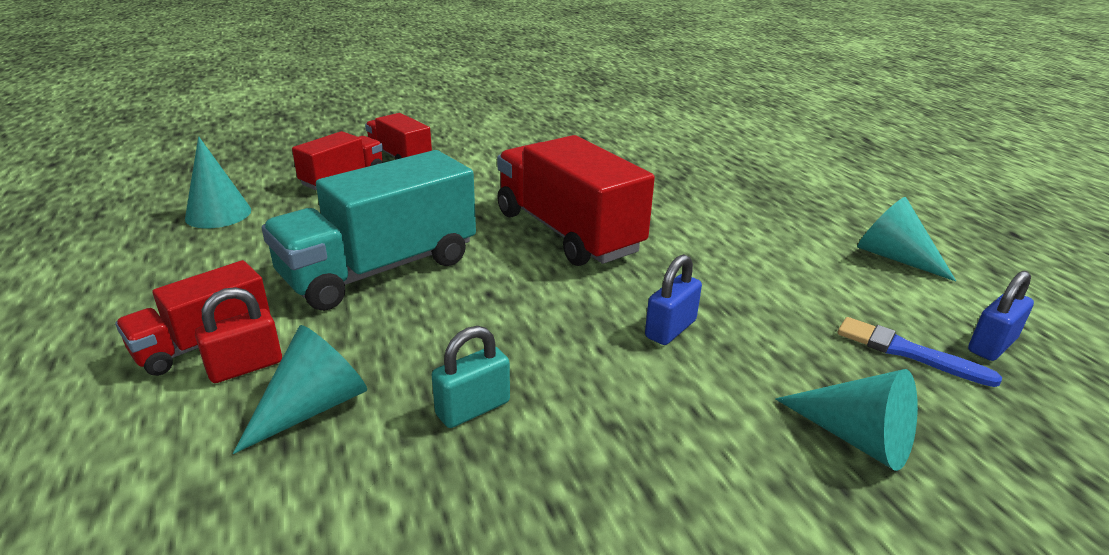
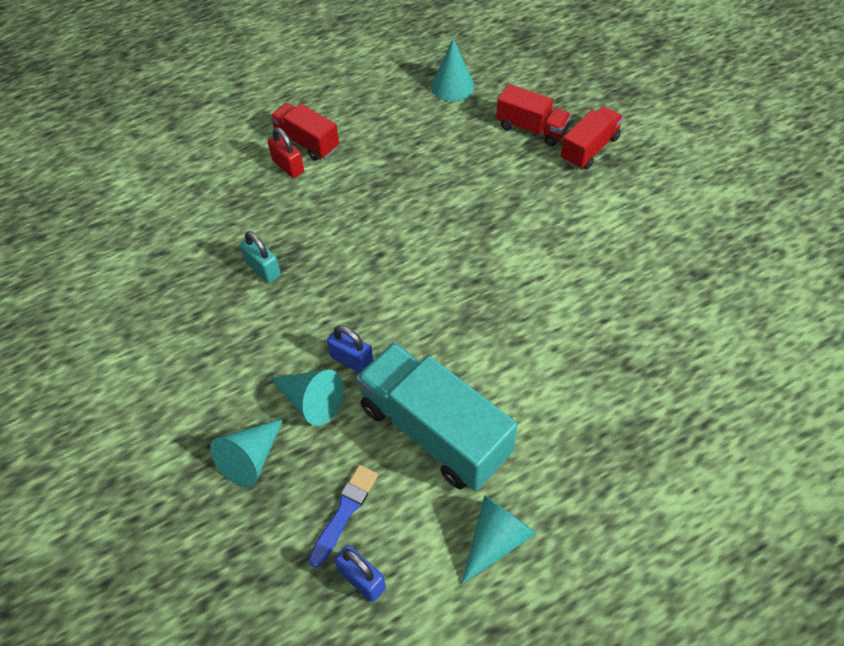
camera: 85 degrees right, 25 degrees up
turquoise cone [233,325,367,454] -> turquoise cone moved to [271,370,344,426]
turquoise truck [262,150,476,311] -> turquoise truck moved to [356,342,517,491]
red truck [497,135,655,266] -> none

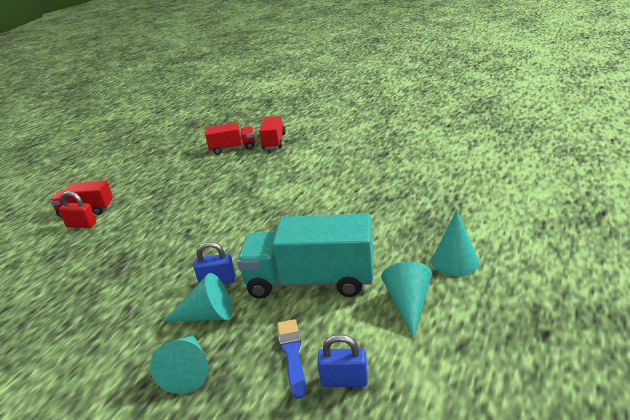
camera: 35 degrees left, 25 degrees down
turquoise padlock [240,231,281,283] -> none
turquoise cone [431,39,475,101] -> turquoise cone moved to [431,209,479,277]

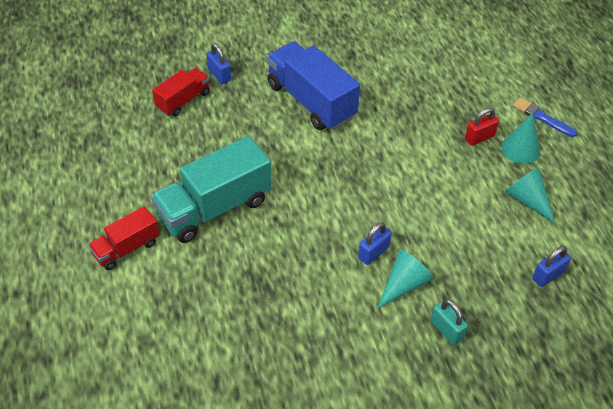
camera: 45 degrees left, 20 degrees up
red padlock [59,191,96,228] -> red padlock moved to [465,107,499,146]
turquoise cone [150,335,209,394] -> turquoise padlock [431,299,468,345]
turquoise truck [237,213,374,299] -> turquoise truck moved to [151,136,272,243]
red truck [259,116,286,150] -> blue padlock [206,43,231,84]
blue brush [277,319,306,399] -> blue brush moved to [513,98,577,137]
none -> blue truck [267,42,360,130]

